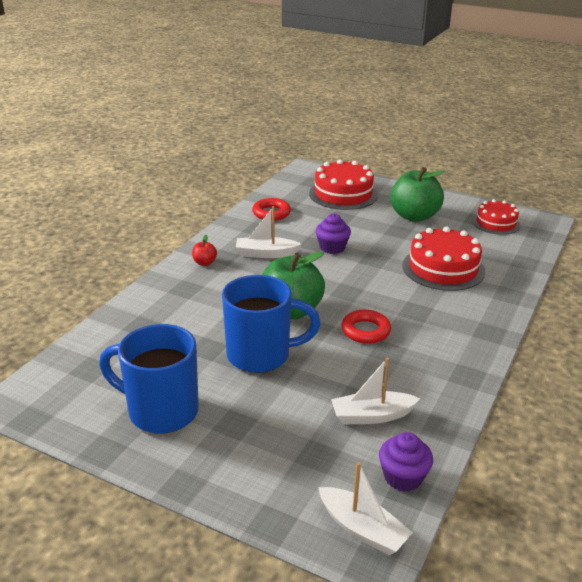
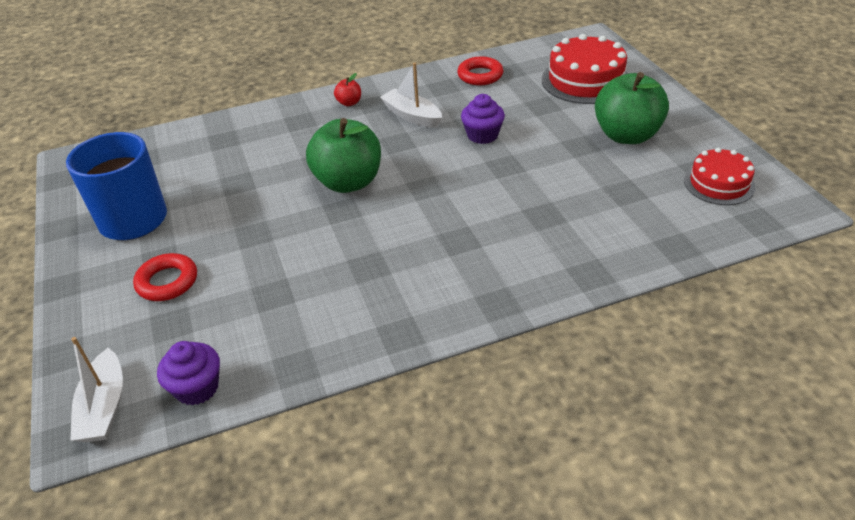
camera: 45 degrees right, 10 degrees up
blue mug [222,275,321,373] -> none
white boat [331,358,420,425] -> none
red ring [341,310,391,344] -> red ring moved to [133,253,197,301]
red cake [402,227,485,291] -> none

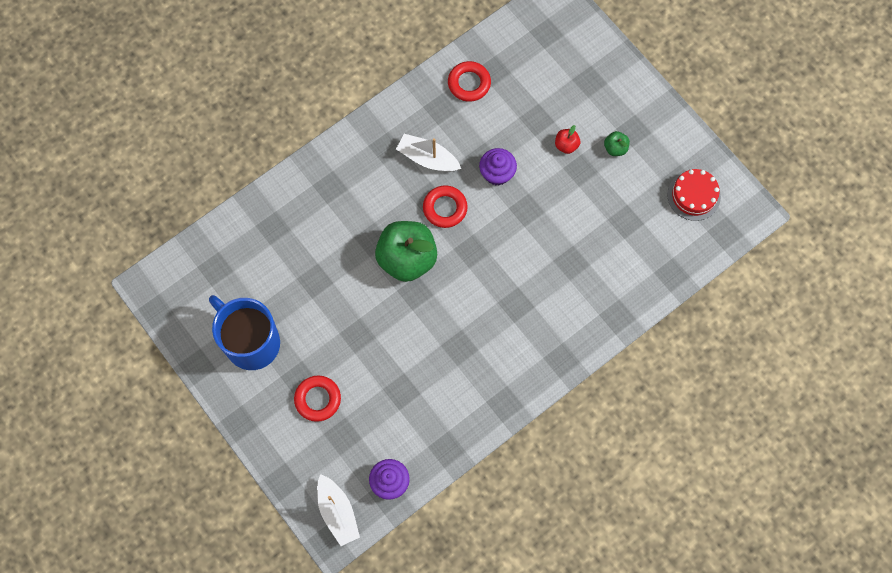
camera: 20 degrees left, 30 degrees up
red apple [334,73,361,106] -> red apple moved to [555,125,580,154]
red cake [542,34,628,104] -> none
green apple [595,72,669,144] -> green apple [604,131,630,156], size x0.43
none -> red ring [423,185,468,228]

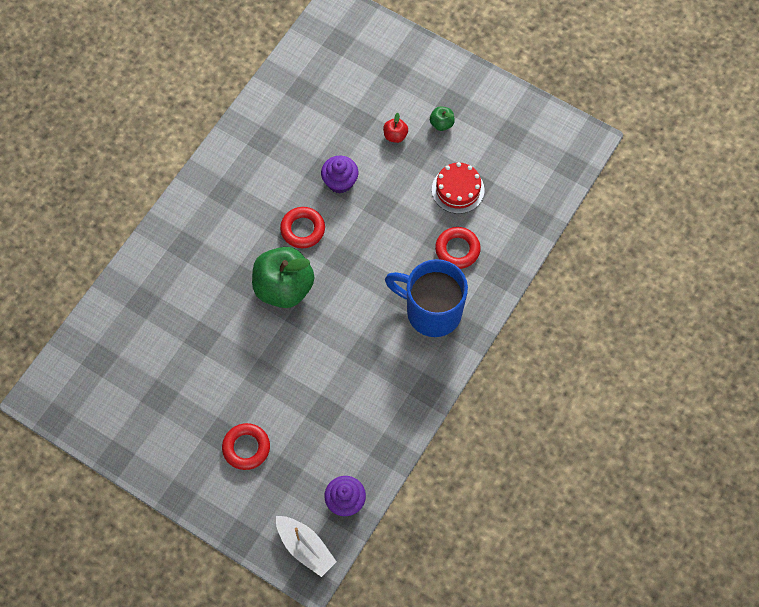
camera: 20 degrees left, 5 degrees down
blue mug [209,295,280,370] -> blue mug moved to [385,259,468,337]
white boat [396,134,461,172] -> none
red ring [448,61,491,102] -> red ring moved to [435,227,481,269]
red cake [667,169,721,221] -> red cake moved to [432,162,484,214]

